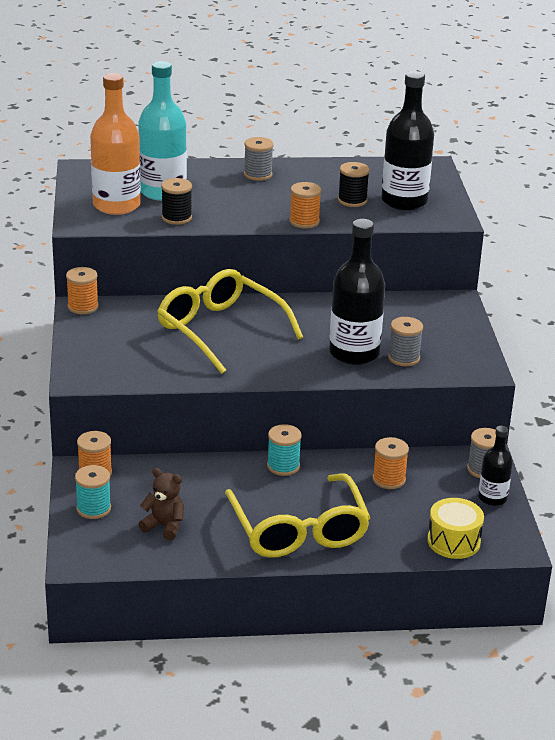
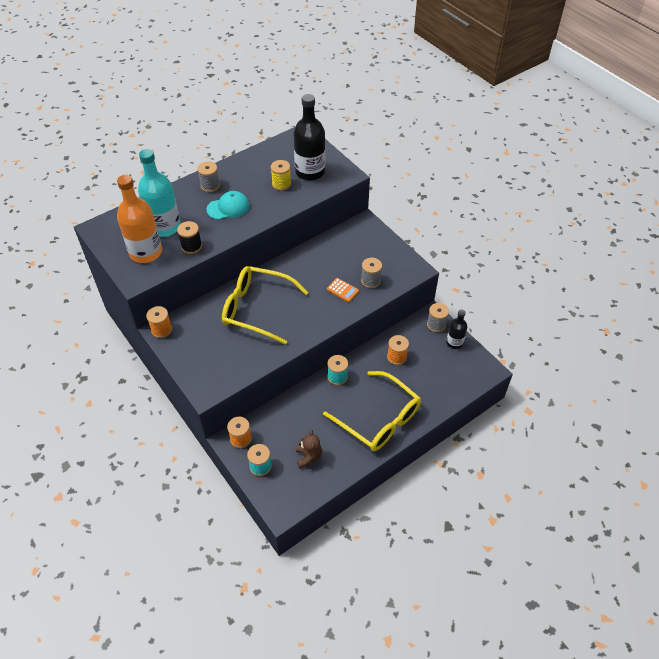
camera: 30 degrees left, 20 degrees up
brown teddy bear [139,468,184,540] -> brown teddy bear turned 90 degrees clockwise [296,429,322,468]
orange spool [289,182,321,229] -> none
black bottle [329,219,385,365] -> orange calculator [327,278,359,302]
black spool [338,162,370,207] -> yellow spool [271,160,291,191]
yellow drum [427,498,484,559] -> none
none -> turquoise cap [206,191,250,220]

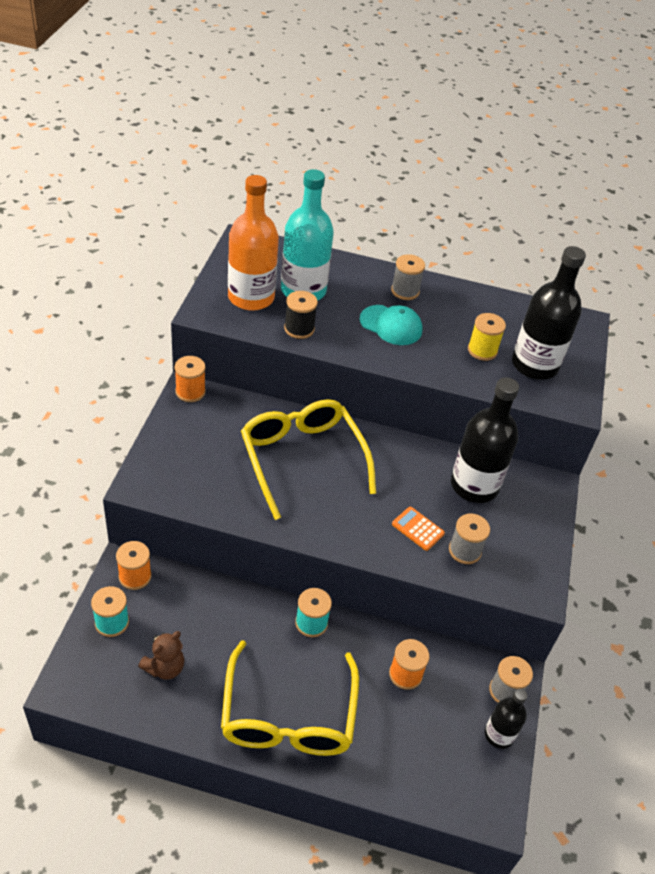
camera: 45 degrees right, 5 degrees down
orange calculator [327,278,359,302] -> orange calculator turned 135 degrees clockwise [392,507,445,551]
none -> black bottle [451,377,519,503]

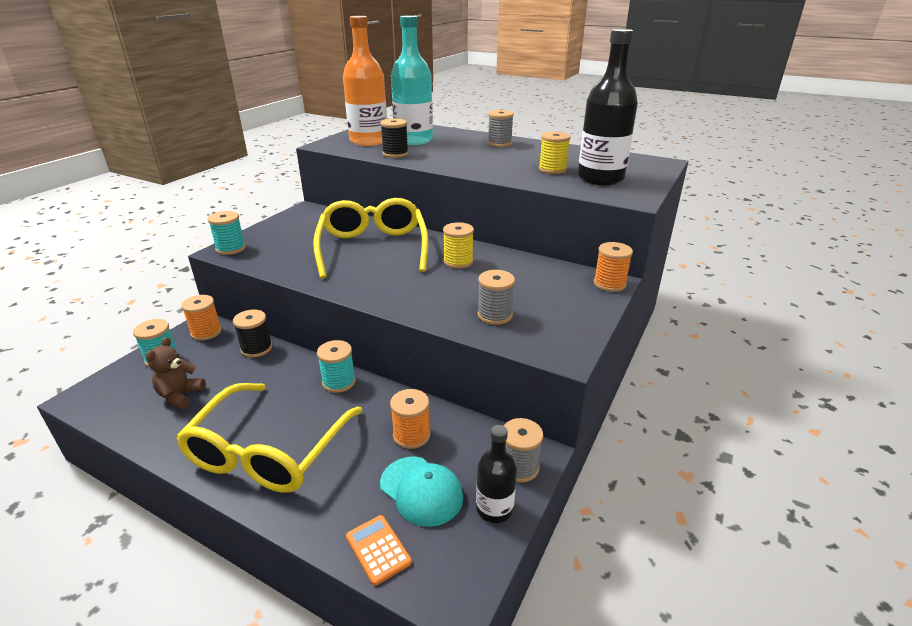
camera: 20 degrees right, 15 degrees down
brown teddy bear [138,631,185,680] -> brown teddy bear turned 135 degrees clockwise [146,337,206,409]
orange spool [175,356,205,402] -> orange spool moved to [594,242,633,292]
turquoise cap [359,305,423,345] -> turquoise cap moved to [380,456,463,527]
orange calculator [392,507,445,551] -> orange calculator moved to [346,515,412,586]
black bottle [451,377,519,503] -> none
none -> turquoise spool [208,211,246,255]
none -> black spool [233,309,272,358]
none -> yellow spool [443,222,474,269]

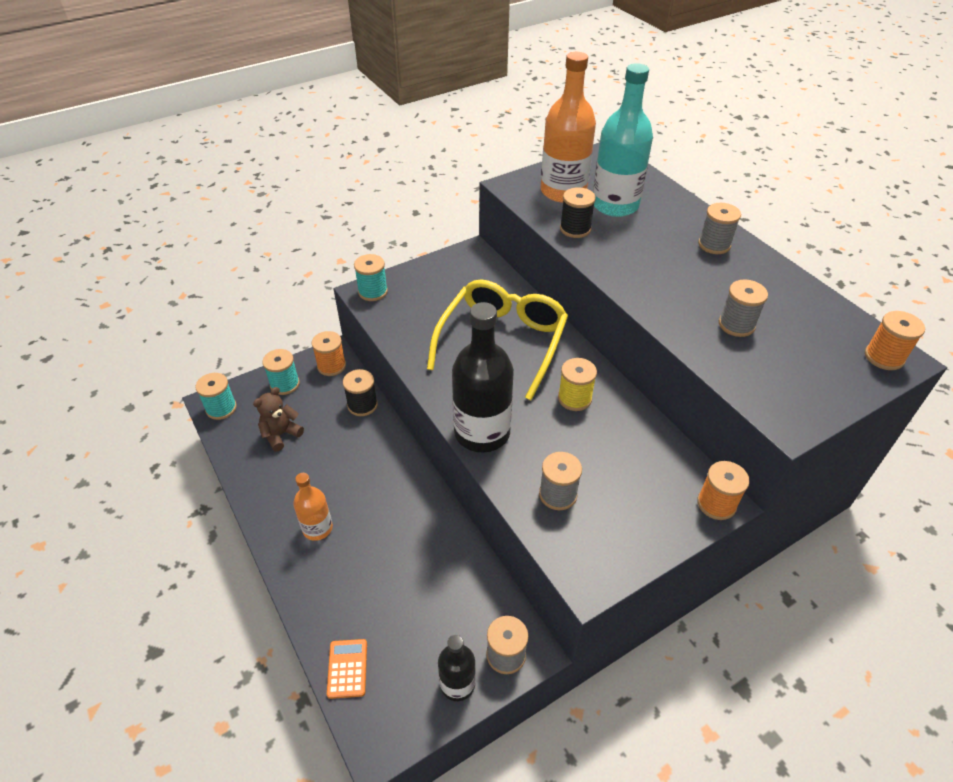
camera: 30 degrees right, 15 degrees up
yellow glasses [176,383,362,493] -> orange bottle [293,473,333,541]
turquoise spool [317,340,356,393] -> turquoise spool moved to [196,373,237,420]
turquoise cap [380,456,463,527] -> none
orange spool [390,389,430,449] -> orange spool moved to [865,311,925,370]
yellow spool [539,131,571,174] -> grey spool [719,279,768,337]
black bottle [578,29,638,185] -> black bottle moved to [452,302,514,452]

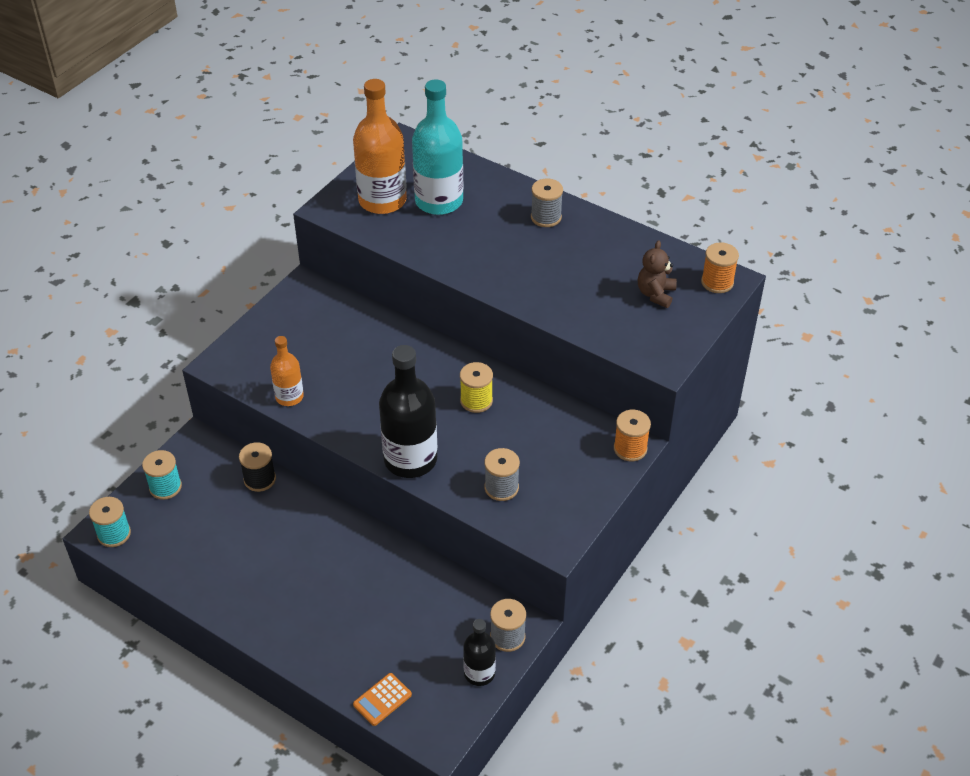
camera: 25 degrees left, 0 degrees up
brown teddy bear [253,387,304,451] -> brown teddy bear moved to [638,240,677,308]
orange bottle [293,473,333,541] -> orange bottle moved to [270,336,304,406]
orange spool [312,331,346,376] -> none
orange calculator [327,639,367,699] -> orange calculator turned 105 degrees counterclockwise [353,673,412,726]
turquoise spool [354,254,388,301] -> none
yellow glasses [427,280,568,400] -> none
black spool [560,187,596,238] -> none
grey spool [719,279,768,337] -> none

